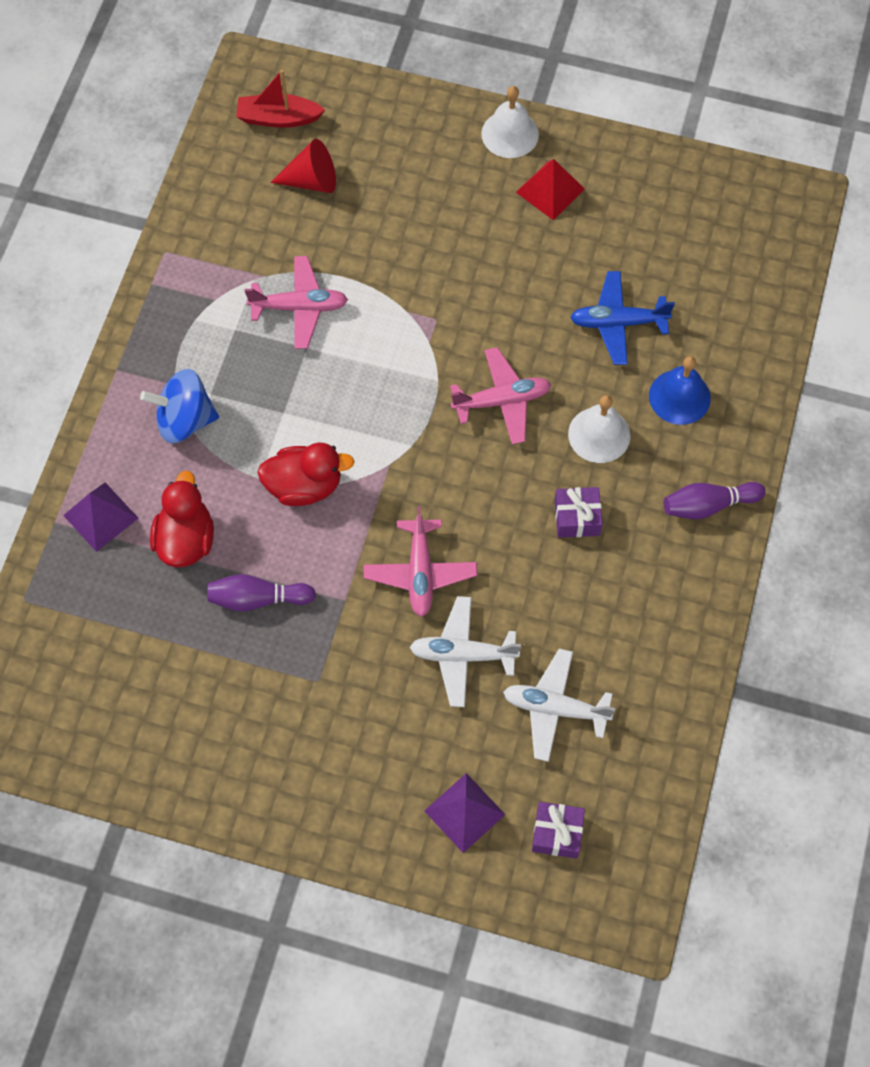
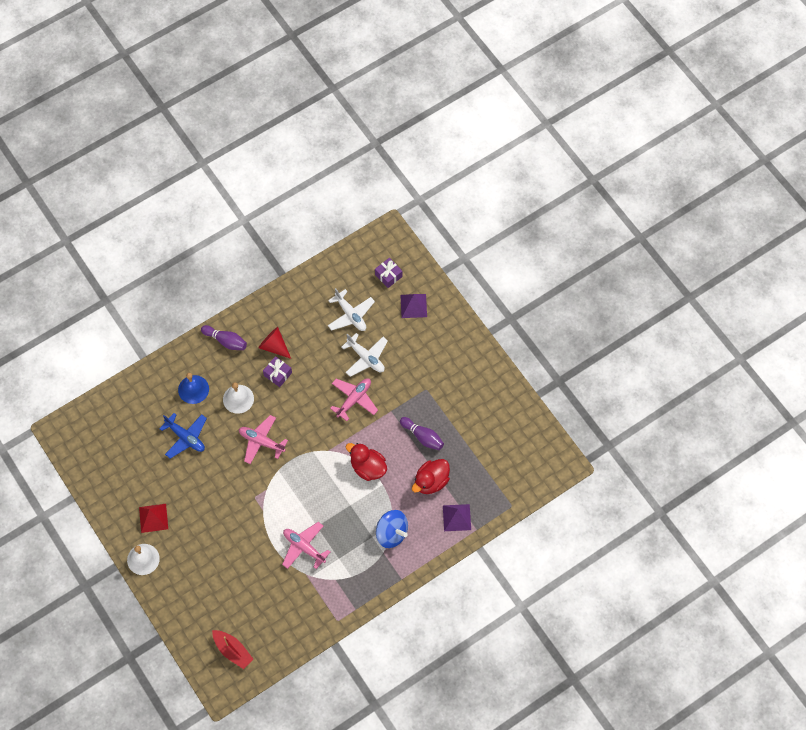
camera: 140 degrees left, 0 degrees up
red cone [270,139,336,193] -> red cone moved to [258,327,291,359]

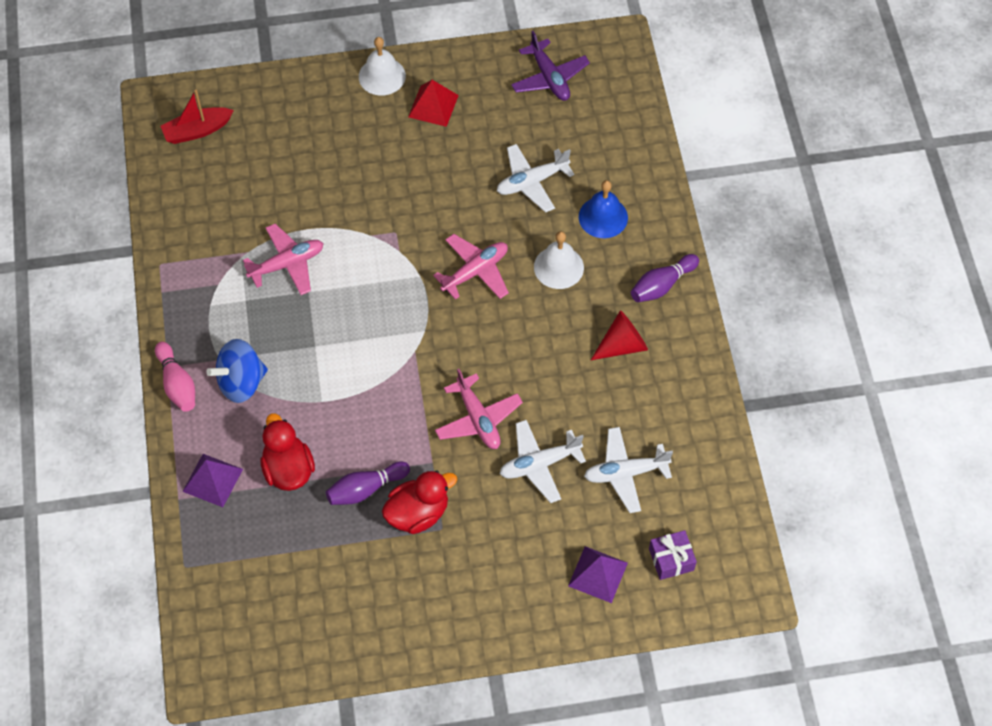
camera: 115 degrees right, 5 degrees down
blue plane [159,413,207,459] -> white plane [497,144,574,213]
purple gift [263,356,292,387] -> none
red duck [346,443,387,481] -> red duck moved to [382,470,457,534]
none -> pink bowling pin [155,342,195,412]
none -> purple plane [511,31,590,101]

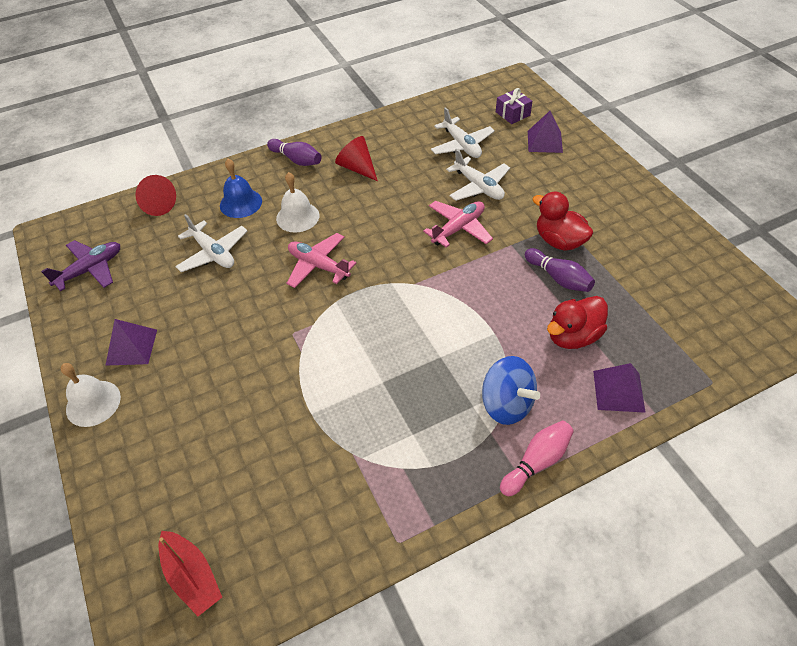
camera: 105 degrees left, 10 degrees down
pink plane [243,224,324,295] -> none
red pyramid [408,80,459,127] -> purple pyramid [105,319,157,366]
none -> red cone [135,175,176,216]

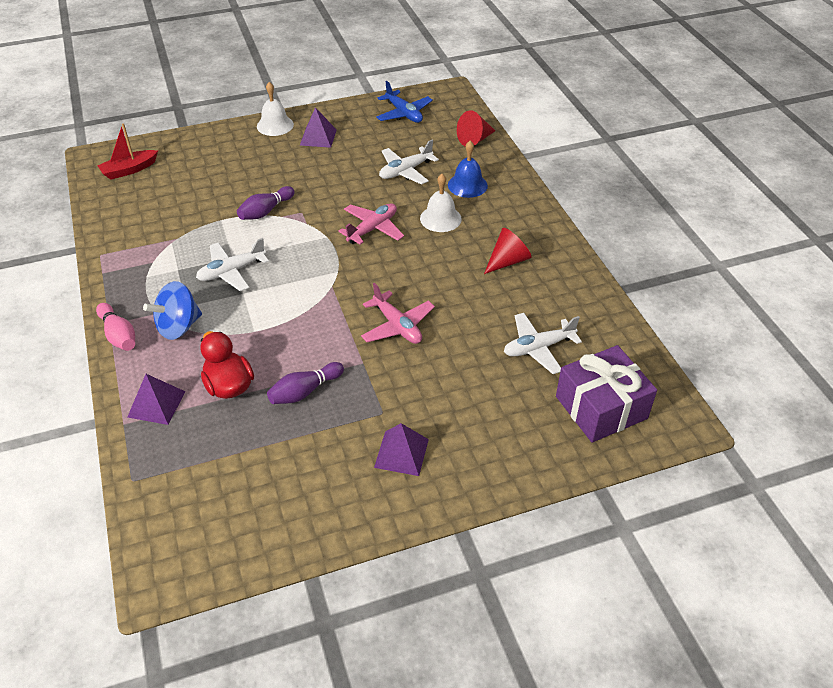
camera: 95 degrees right, 5 degrees down
purple plane [41,240,120,291] -> blue plane [376,81,433,123]
purple bowling pin [267,139,322,166] -> purple bowling pin moved to [237,186,294,220]
white plane [446,149,510,201] -> white plane moved to [196,238,269,291]
purple gift [496,88,532,124] -> purple gift [556,345,657,443], size x1.97
purple pyramid [528,111,563,153] -> purple pyramid moved to [374,423,429,476]
red duck [532,192,593,251] -> none

